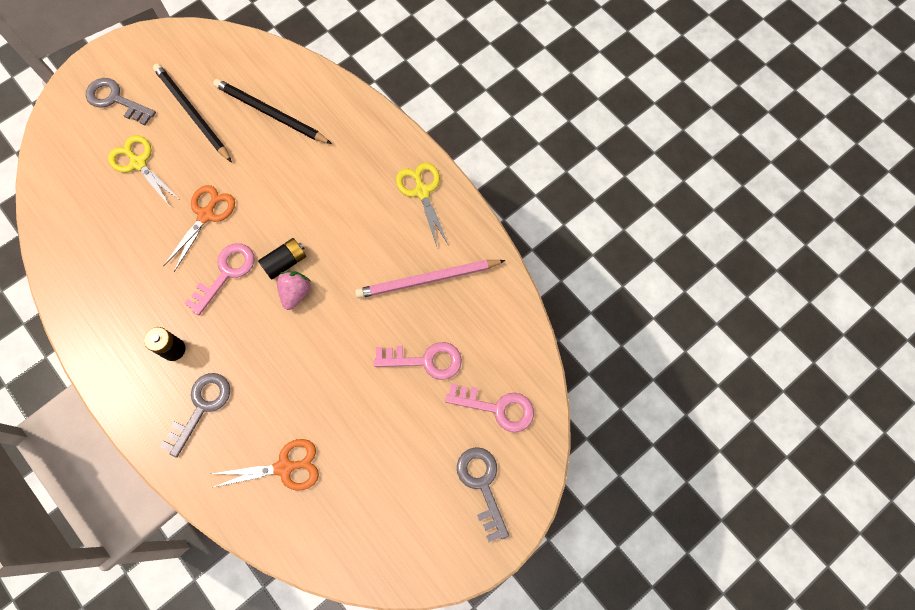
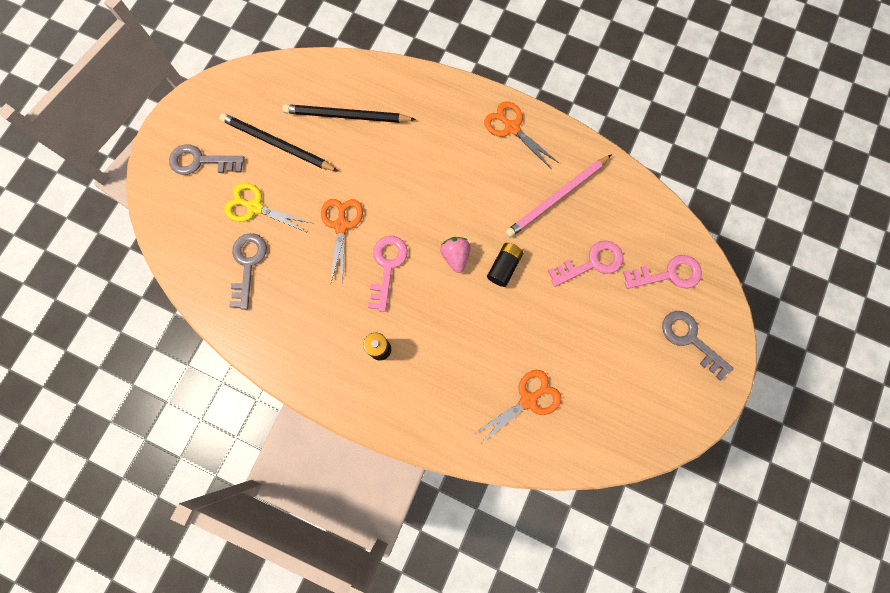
camera: 25 degrees left, 5 degrees up
grey key [160,373,230,458] -> grey key moved to [229,233,267,309]
black battery [258,238,306,280] -> black battery moved to [487,243,523,287]
yellow scissors [396,163,449,247] -> orange scissors [484,101,559,170]

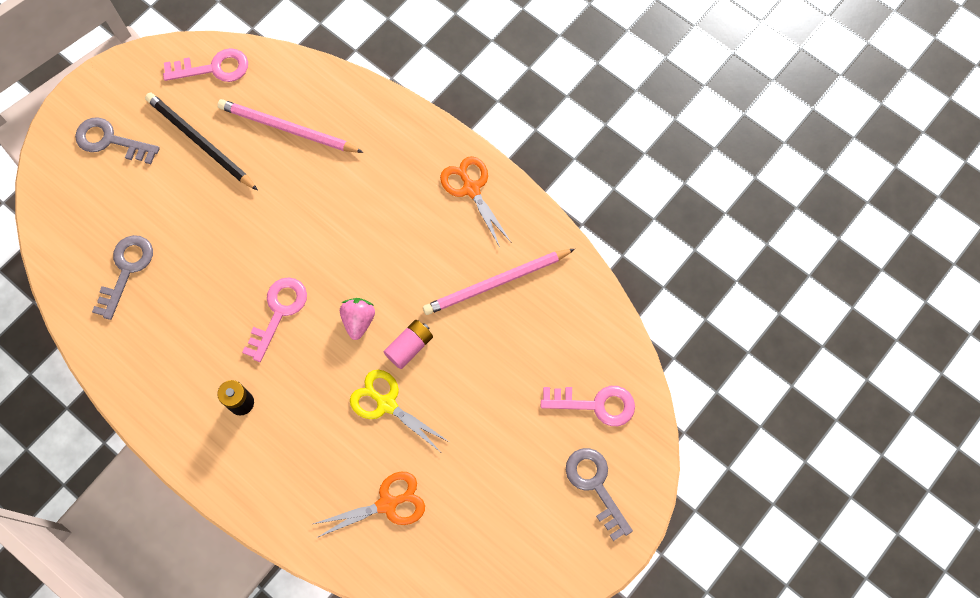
camera: 15 degrees right, 5 degrees down
yellow scissors [224,183,311,233] -> yellow scissors moved to [350,370,451,452]
black pencil [282,104,416,123] -> pink pencil [217,99,364,153]
orange scissors [321,199,363,285] -> none
black battery [487,243,523,287] -> pink battery [383,320,433,369]
pink key [548,241,623,287] -> pink key moved to [163,48,248,82]

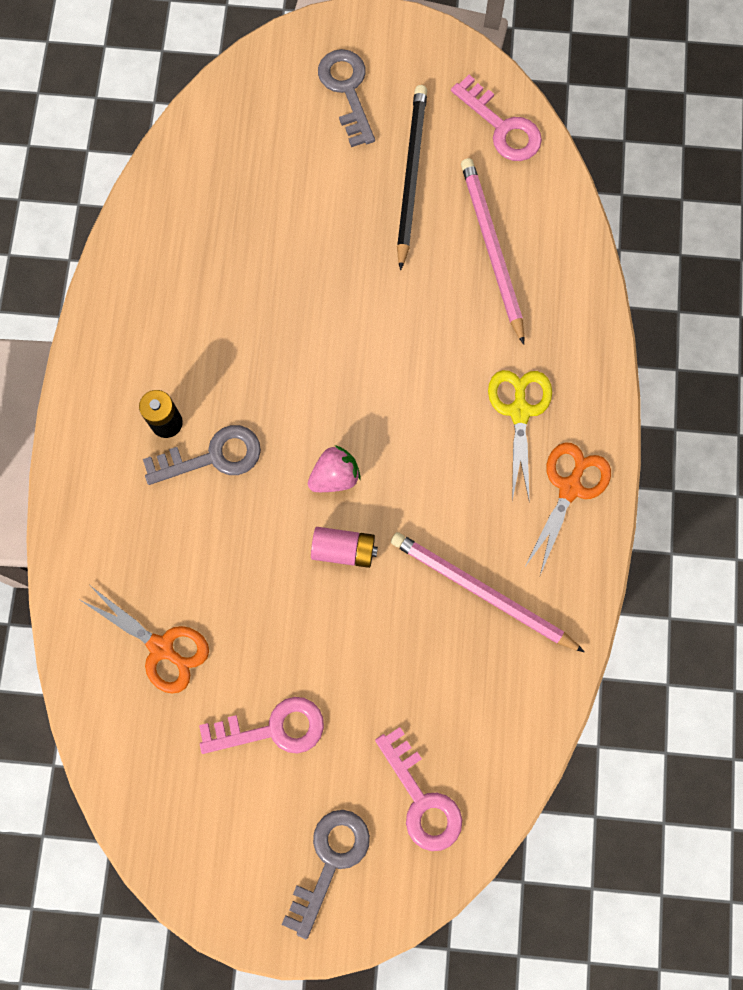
camera: 55 degrees right, 5 degrees up
grey key [92,235,153,320] -> grey key moved to [143,425,261,485]
pink key [242,277,307,362] -> pink key moved to [199,697,324,754]
yellow scissors [350,370,451,452] -> yellow scissors moved to [488,370,552,502]

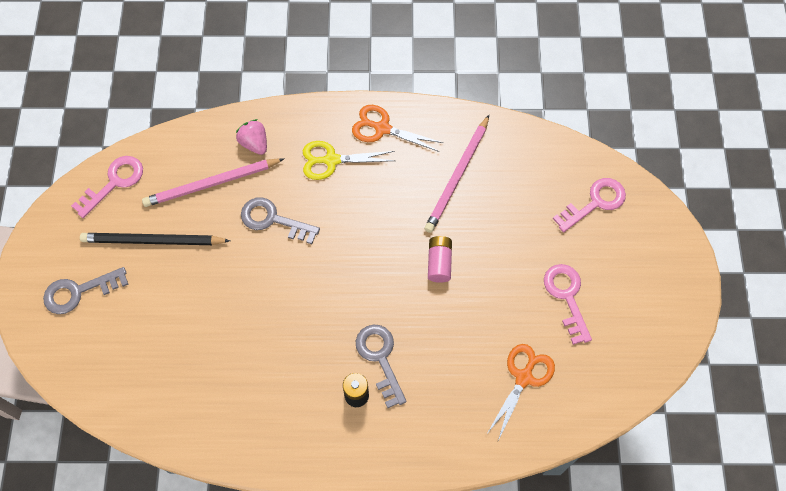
camera: 95 degrees left, 10 degrees down
grey key [282,810,370,939] -> grey key moved to [241,197,320,244]
pink strawberry [308,445,361,492] -> pink strawberry moved to [236,119,267,155]

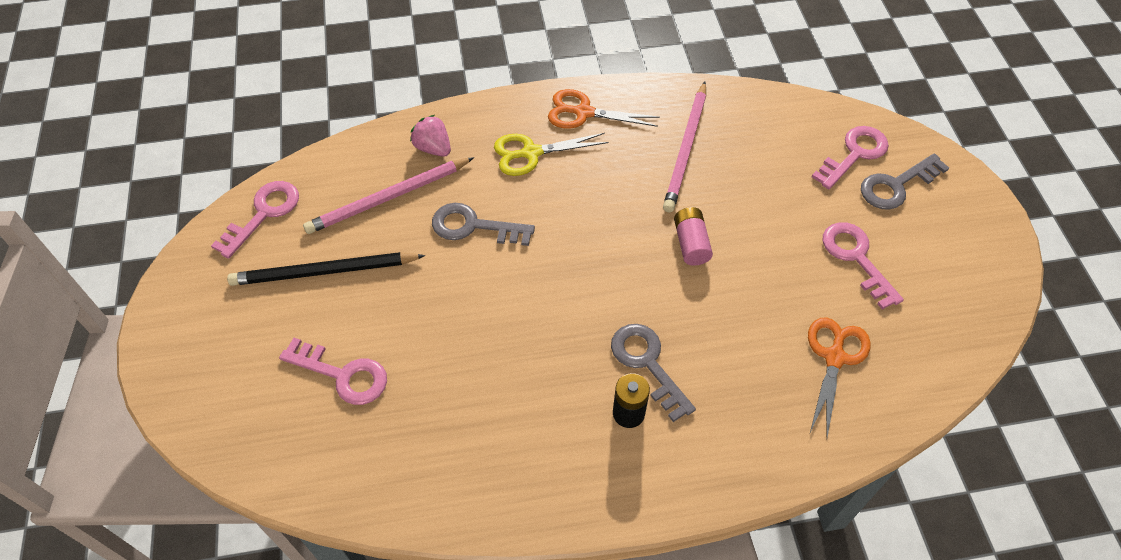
camera: 10 degrees left, 10 degrees down
grey key [43,267,129,314] -> grey key moved to [861,153,949,210]
none -> pink key [279,338,387,405]

